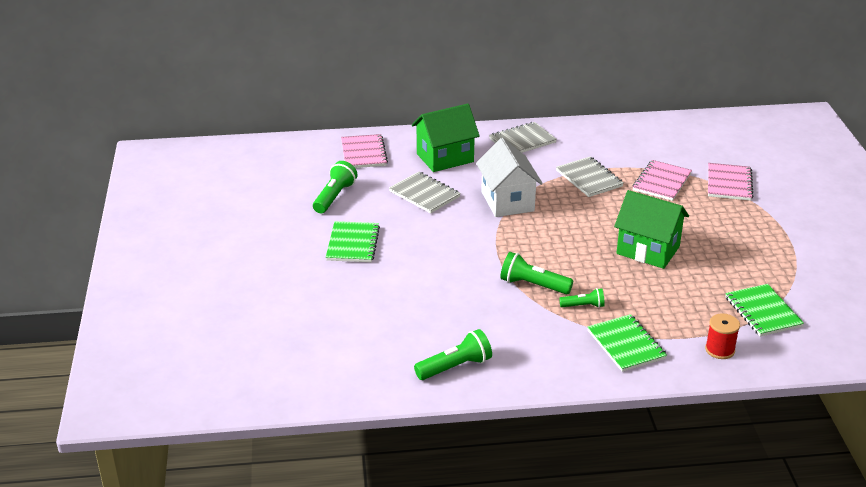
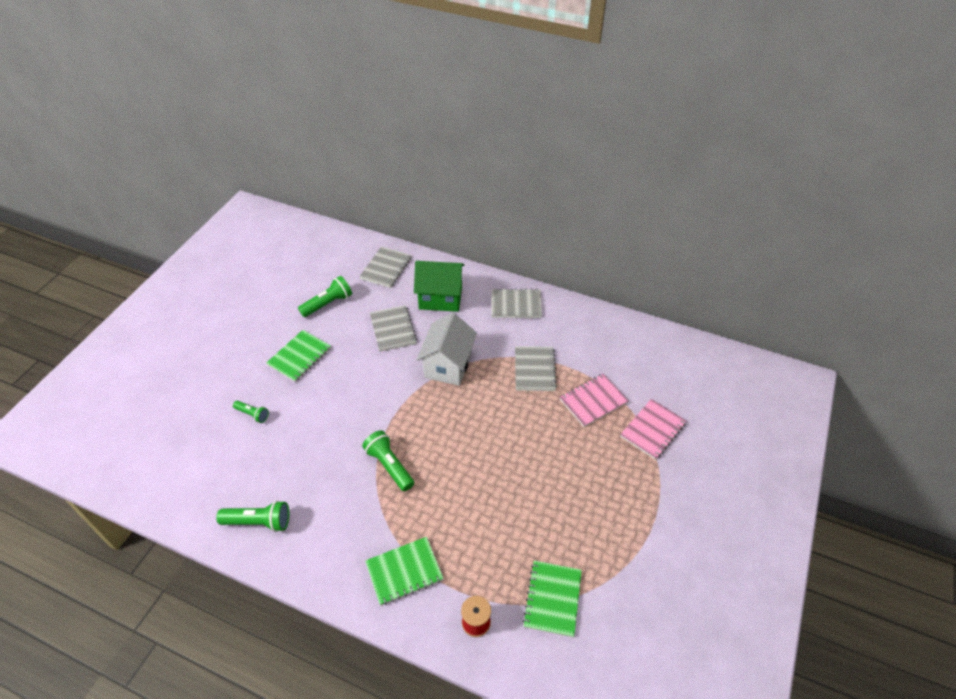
camera: 30 degrees right, 15 degrees up
pink notebook [341,134,388,168] -> grey notebook [359,246,412,288]
green flashlight [559,288,605,308] -> green flashlight moved to [233,401,269,423]
green notebook [587,314,667,372] -> green notebook turned 60 degrees clockwise [365,537,444,605]
green house [614,190,689,269] -> none

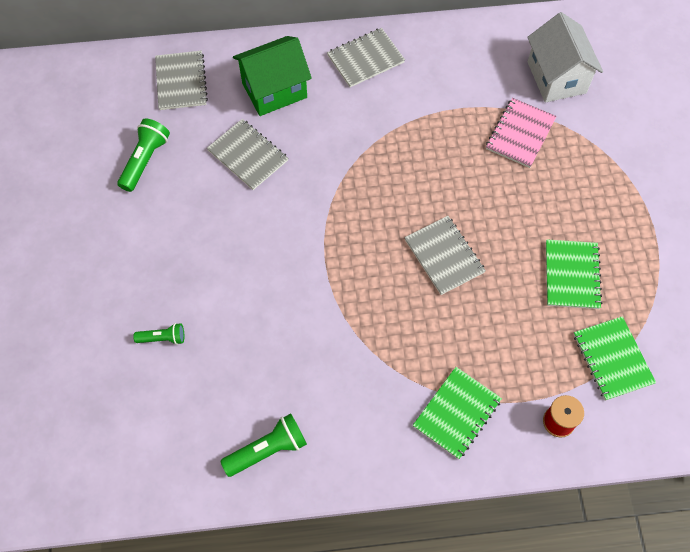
camera: 30 degrees left, 15 degrees up
green notebook [266,330,331,382] -> green notebook moved to [546,239,602,309]
green flashlight [362,430,414,491] -> none
white house [416,313,477,386] -> white house moved to [527,12,603,103]
grey notebook [515,346,557,391] -> grey notebook moved to [404,216,486,295]
pink notebook [620,399,687,460] -> none

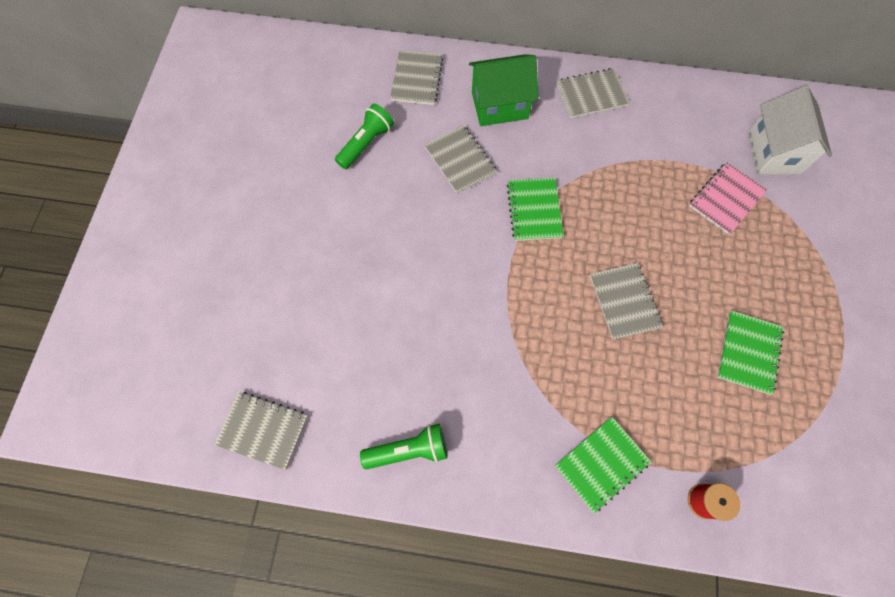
camera: 15 degrees right, 5 degrees up
green flashlight [133,323,184,345] -> none
green notebook [574,316,656,401] -> green notebook moved to [507,178,564,241]
none -> grey notebook [214,392,308,470]

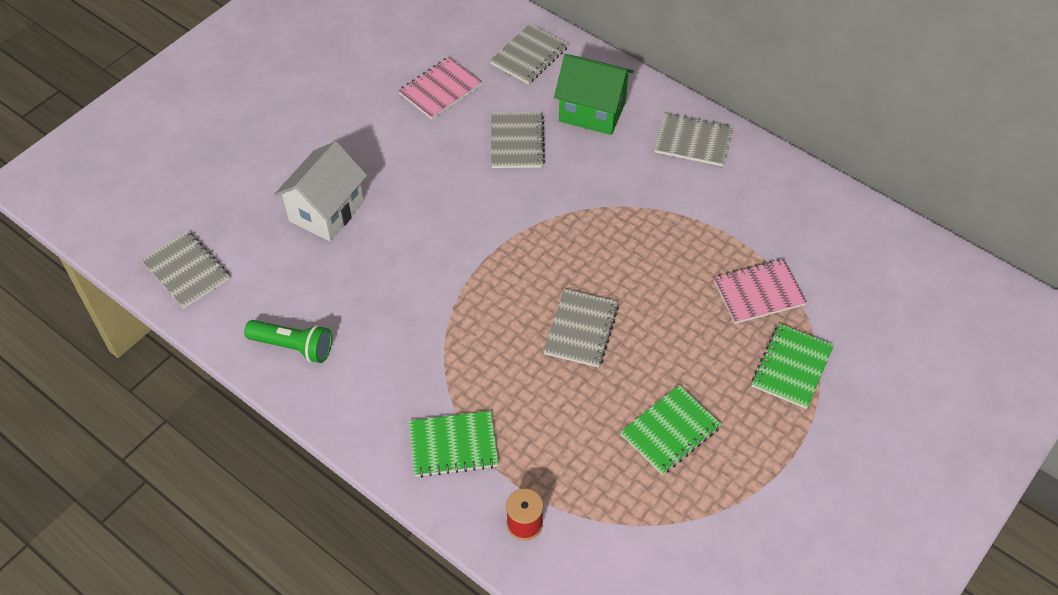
camera: 30 degrees right, 15 degrees down
green flashlight [335,104,394,169] -> pink notebook [399,57,482,119]
green notebook [507,178,564,241] -> green notebook moved to [752,323,834,409]
white house [748,86,832,174] -> white house moved to [274,141,367,241]

